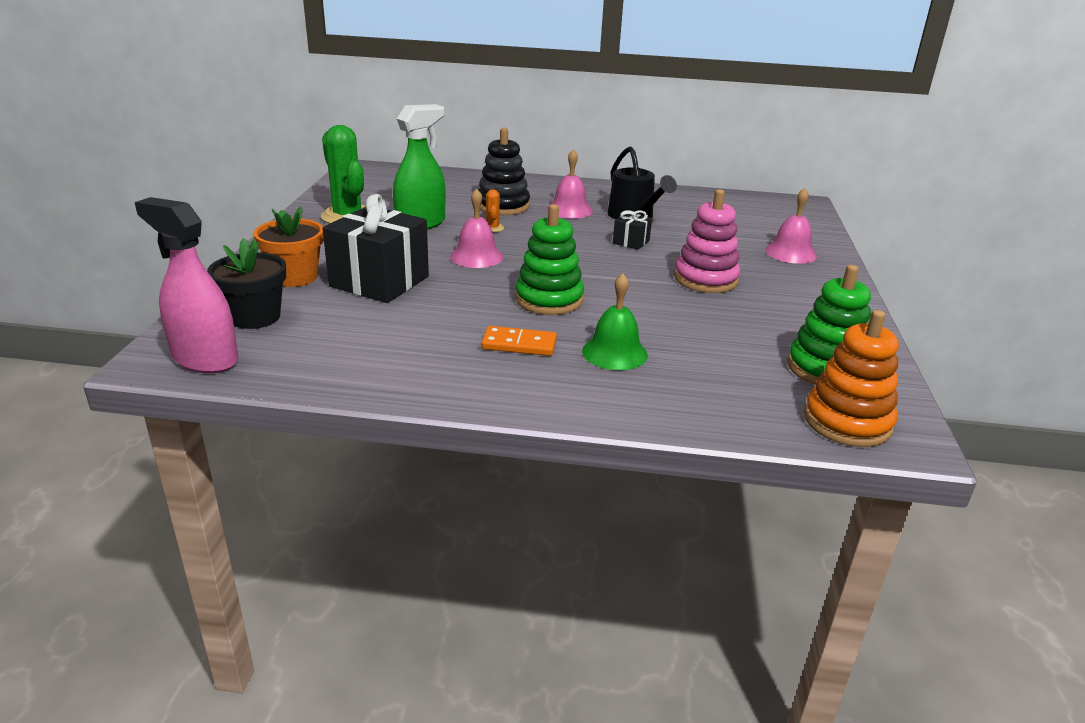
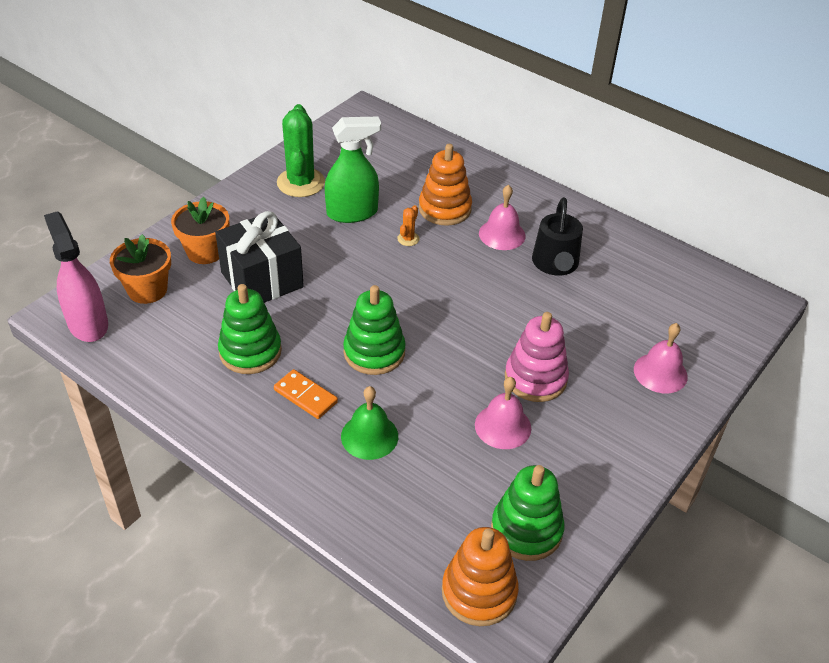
camera: 30 degrees right, 15 degrees up
black flower pot [207,238,286,329] -> orange flower pot [110,234,171,304]
pink bell [450,188,503,268] -> pink bell moved to [475,377,531,449]
black stacking toy [478,128,530,215] -> orange stacking toy [419,144,472,226]
black gift [613,210,652,250] -> none
none -> green stacking toy [218,284,282,374]

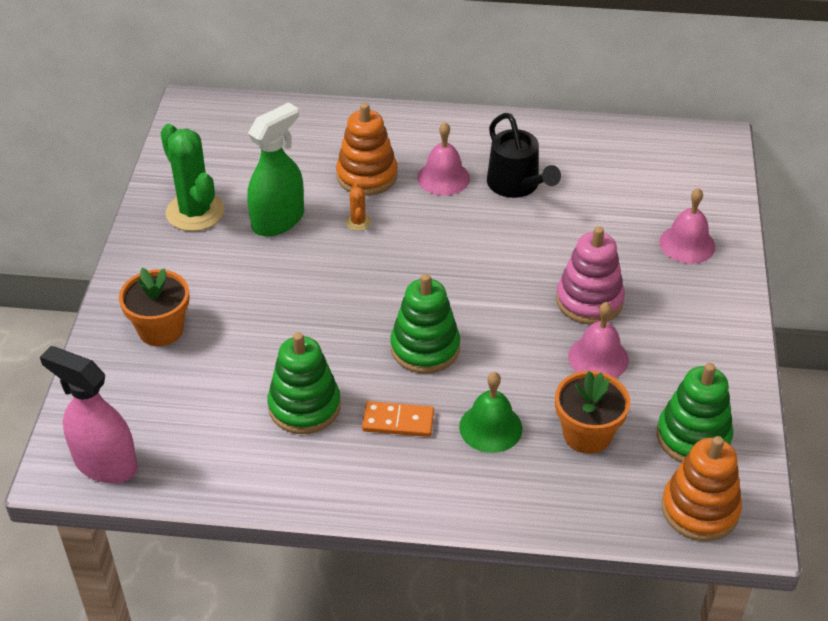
camera: 30 degrees left, 0 degrees up
orange flower pot [110,234,171,304] -> orange flower pot moved to [555,371,630,454]
black gift [215,211,304,303] -> none

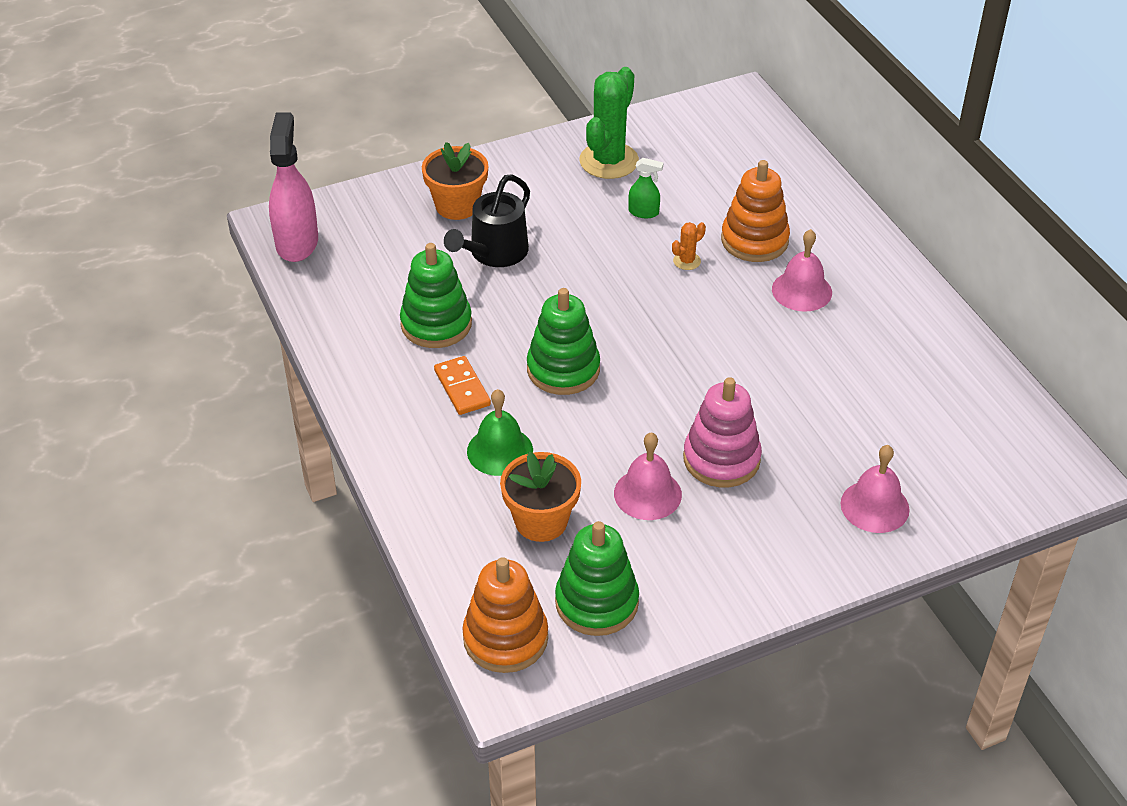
camera: 60 degrees right, 0 degrees up
green spray bottle [247,102,304,236] -> green spray bottle [628,158,663,218], size x0.48
black watering can [487,113,561,198] -> black watering can moved to [444,174,530,267]

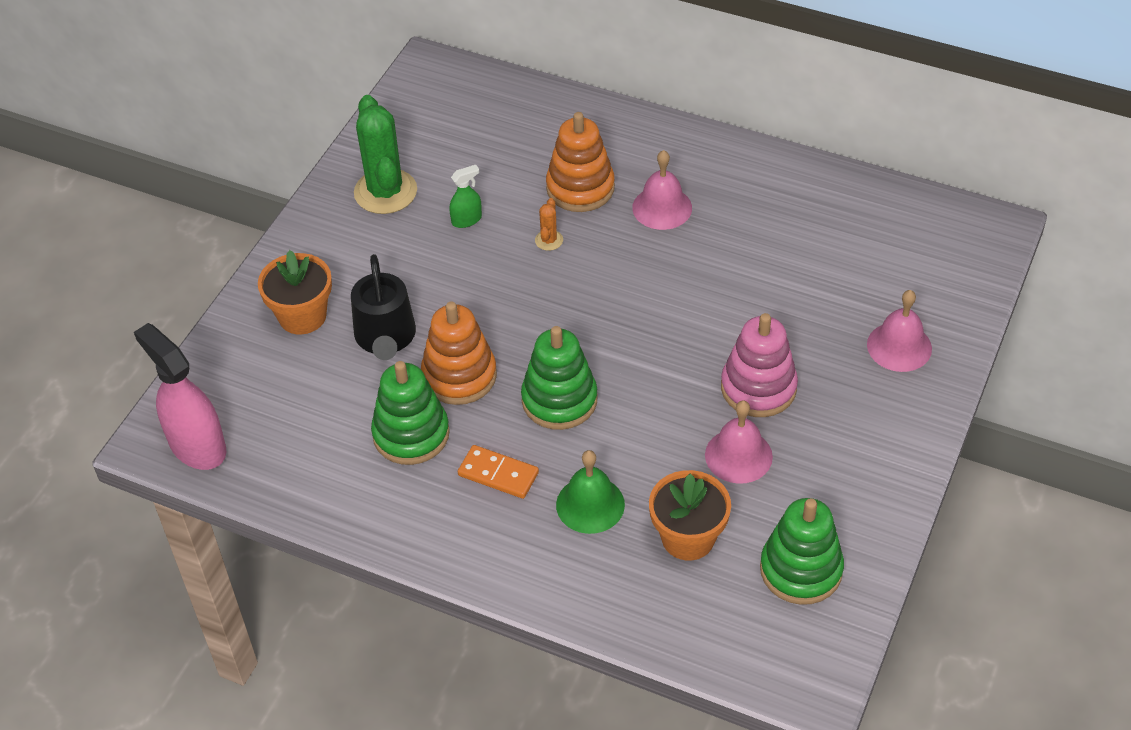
camera: 40 degrees left, 5 degrees up
orange stacking toy [462,557,548,673] -> orange stacking toy moved to [421,302,497,405]

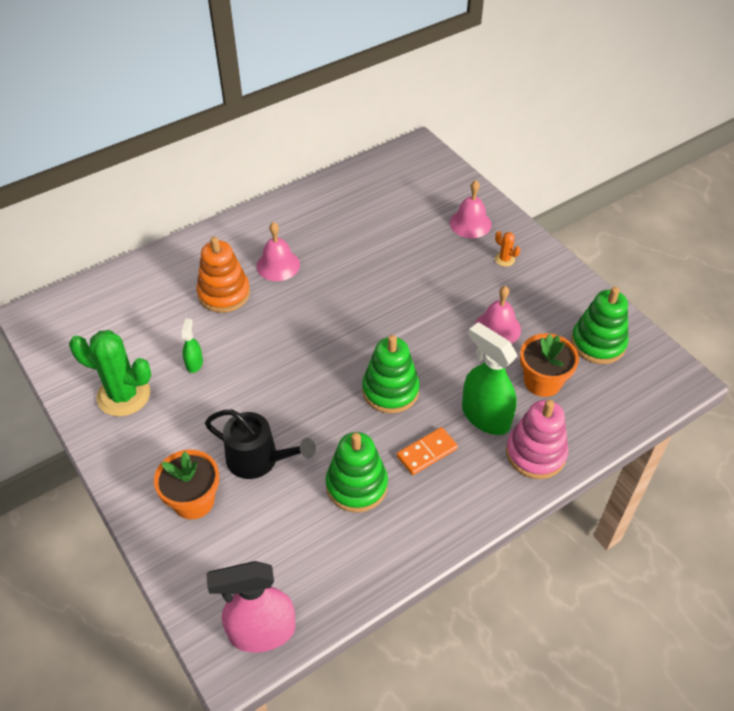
camera: 60 degrees left, 0 degrees up
orange stacking toy [421,302,497,405] -> none
orange cactus [535,198,563,251] -> orange cactus moved to [495,231,520,267]
green bell [556,450,625,534] -> green spray bottle [462,322,517,435]
pink stacking toy [721,313,798,417] -> pink stacking toy moved to [506,400,568,479]

